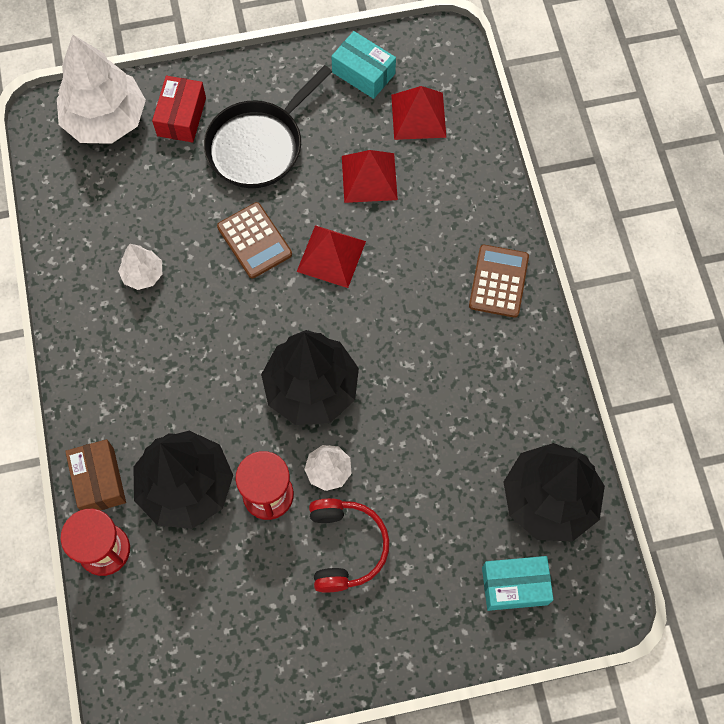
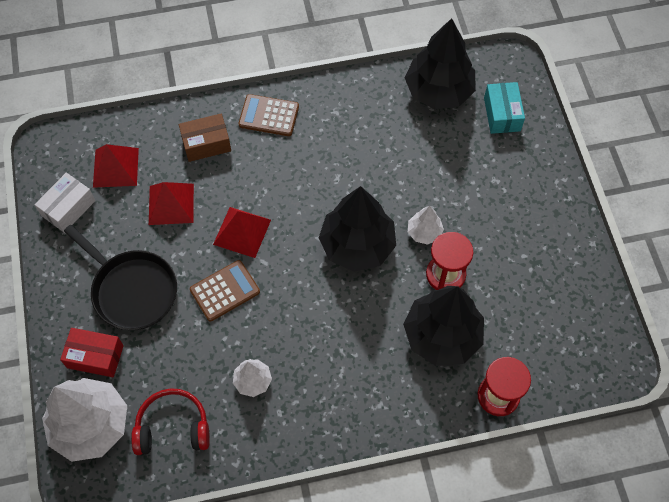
camera: 90 degrees left, 5 degrees down
brown box [65,439,126,510] -> brown box moved to [179,113,231,162]
red headphones [309,498,390,592] -> red headphones moved to [131,388,210,455]
turquoise box [331,31,396,99] -> white box [34,173,95,233]

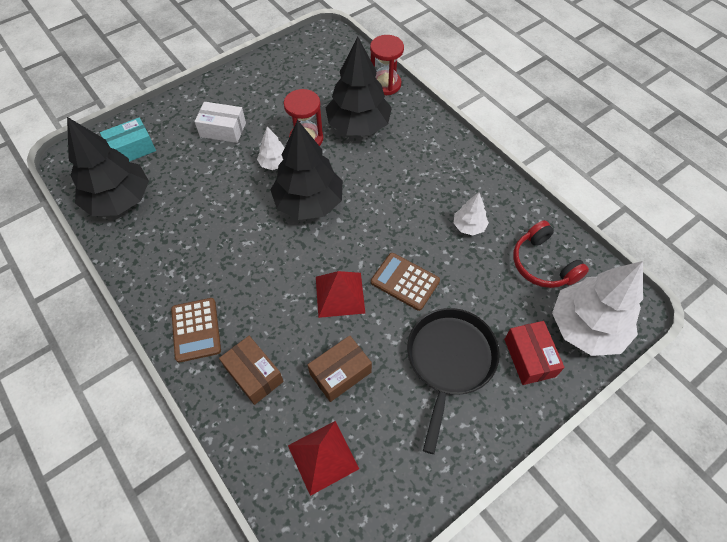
camera: 115 degrees left, 5 degrees down
white box [34,173,95,233] -> white box moved to [194,102,246,143]
red pyramid [149,182,194,225] -> brown box [308,335,372,402]

